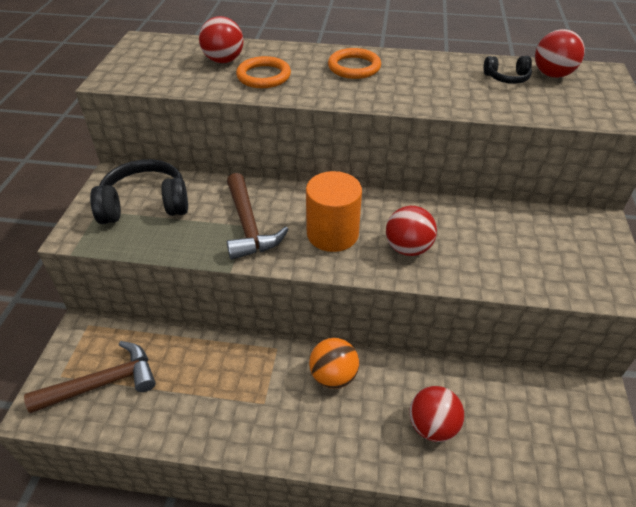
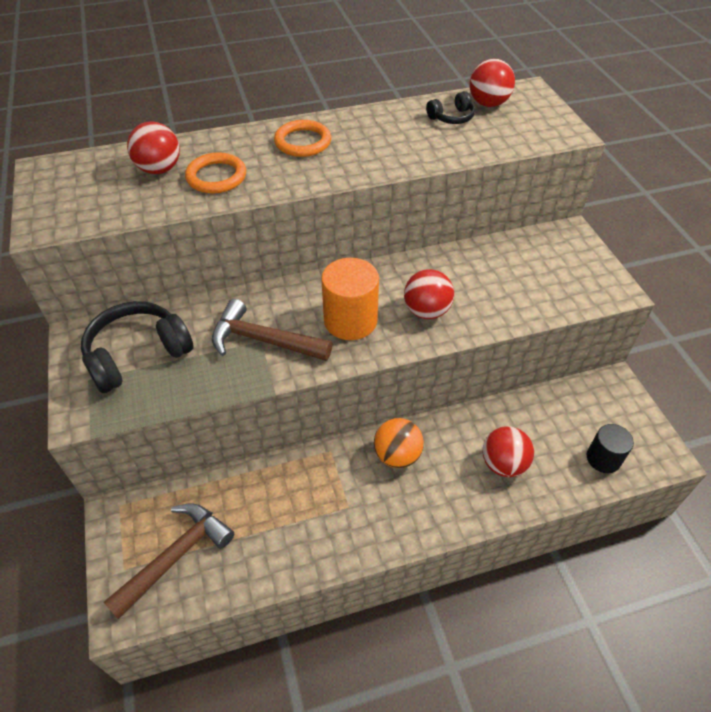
camera: 25 degrees left, 5 degrees up
brown hammer [227,173,289,260] -> brown hammer turned 150 degrees clockwise [212,299,332,361]
none -> black cylinder [587,424,634,473]

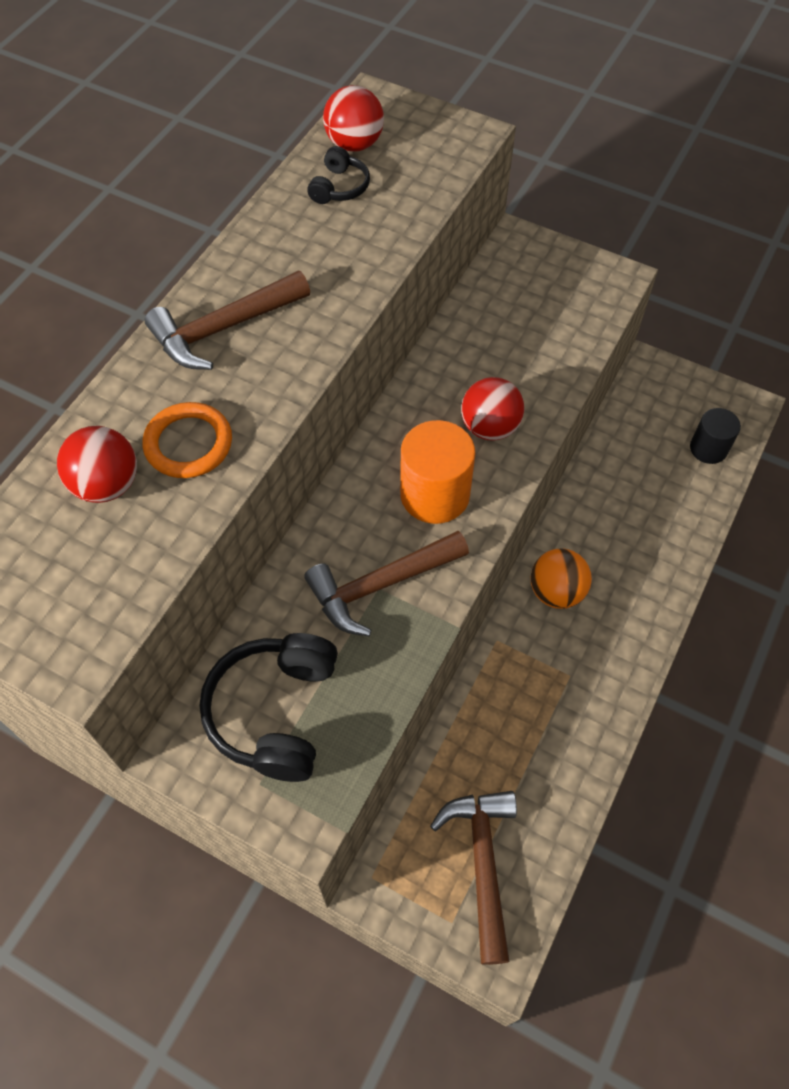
camera: 45 degrees left, 10 degrees up
orange ring [274,120,331,157] -> brown hammer [145,271,310,370]
red ball [483,426,534,477] -> none

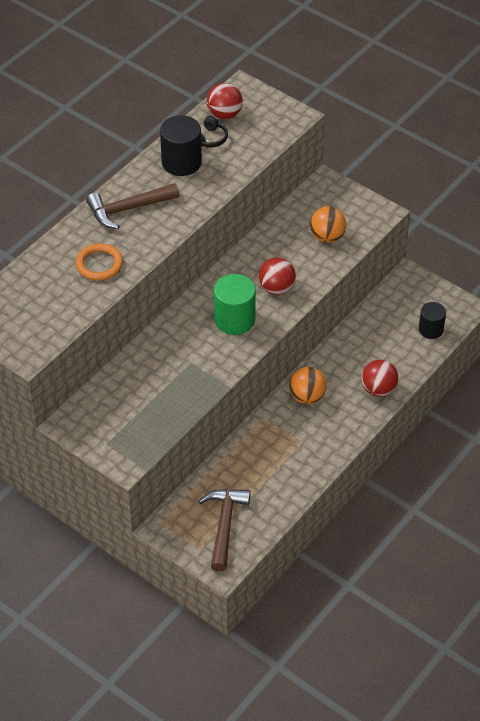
camera: 10 degrees right, 10 degrees down
red ball [57,426,137,503] -> red ball moved to [361,360,398,397]
black headphones [199,633,338,782] -> none
brown hammer [304,531,469,636] -> none
orange cylinder [400,420,475,524] -> green cylinder [214,274,256,335]
none -> black cylinder [160,115,202,176]
none -> orange ball [310,206,346,243]

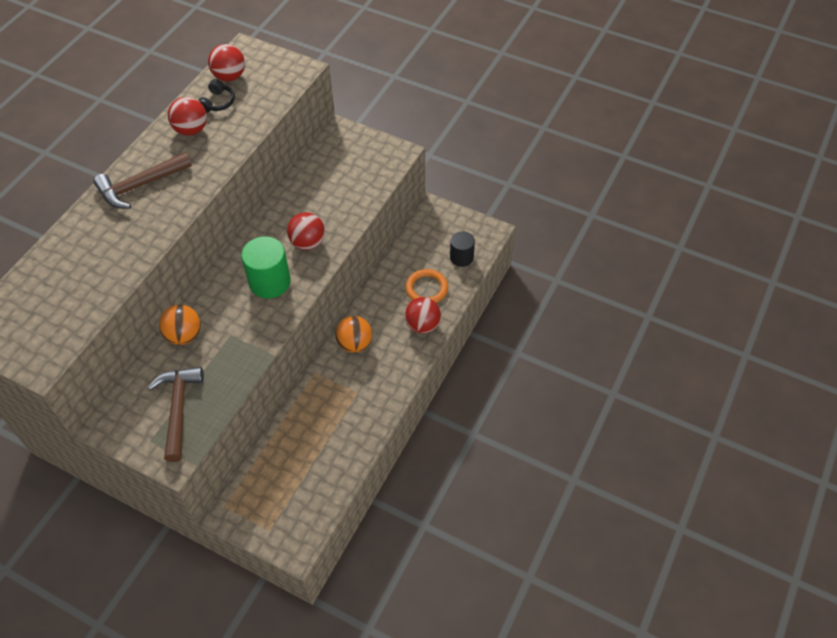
camera: 10 degrees left, 5 degrees up
orange ring [75,244,123,281] -> orange ring moved to [405,269,448,303]
black cylinder [160,115,202,176] -> red ball [168,97,207,136]
brown hammer [199,489,250,572] -> brown hammer moved to [147,367,204,462]
orange ball [310,206,346,243] -> orange ball moved to [159,305,201,345]

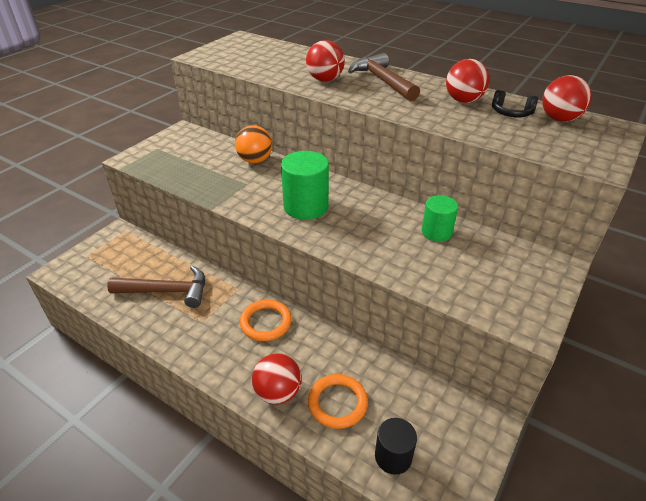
camera: 95 degrees right, 15 degrees down
brown hammer [147,367,204,462] -> brown hammer moved to [107,265,205,308]
red ball [287,212,325,250] -> red ball moved to [306,40,345,82]
orange ball [335,316,372,353] -> orange ring [240,300,292,341]
none -> green cylinder [422,195,458,242]

